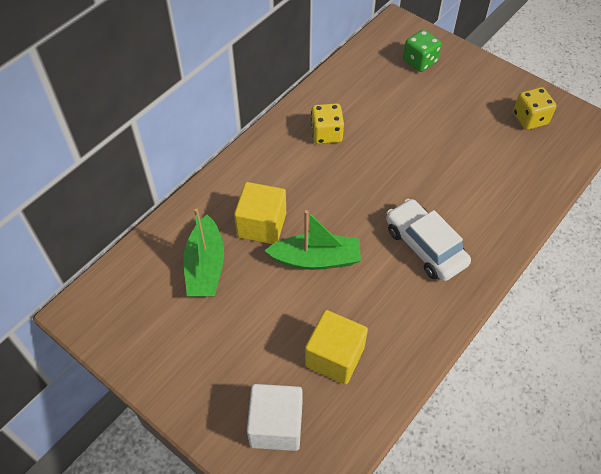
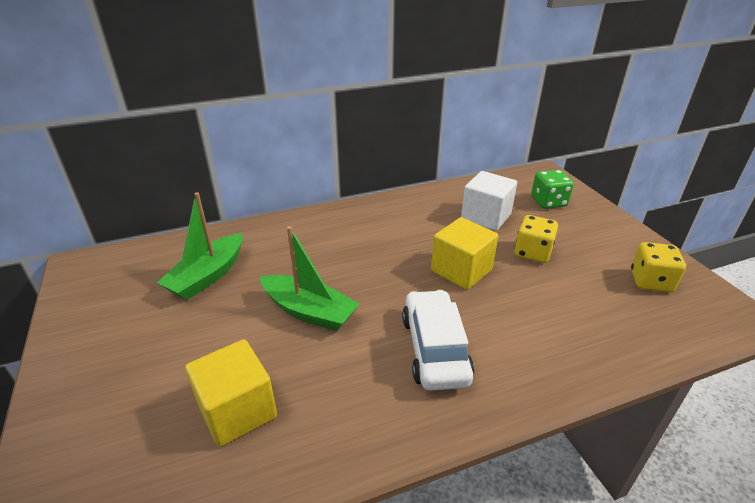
camera: 30 degrees right, 20 degrees down
yellow cube [234,182,286,244] -> yellow cube moved to [431,217,498,290]
white cube [247,384,302,451] -> white cube moved to [461,171,517,231]
yellow dice [311,103,344,144] -> yellow dice moved to [514,215,558,263]

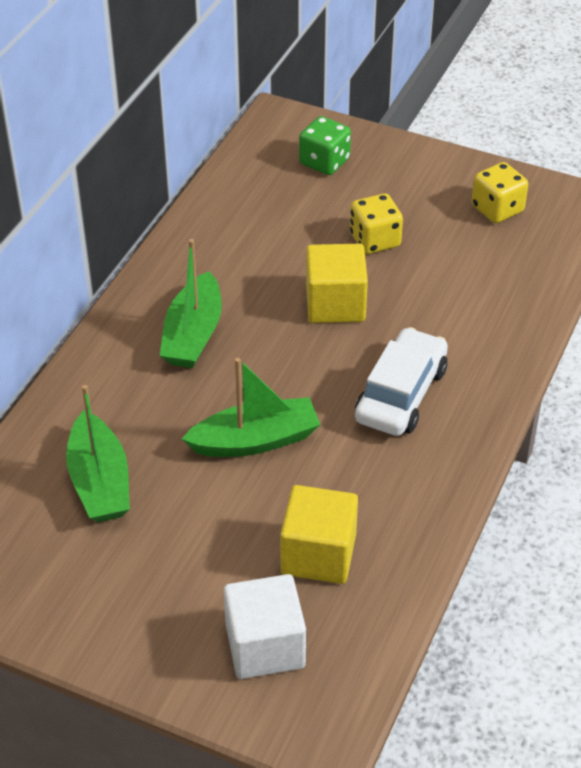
camera: 45 degrees left, 10 degrees up
white car [402,290,474,390] -> white car turned 75 degrees clockwise [355,327,448,436]
white cube [461,171,517,231] -> white cube moved to [224,574,306,679]
none -> green boat [160,239,222,368]

